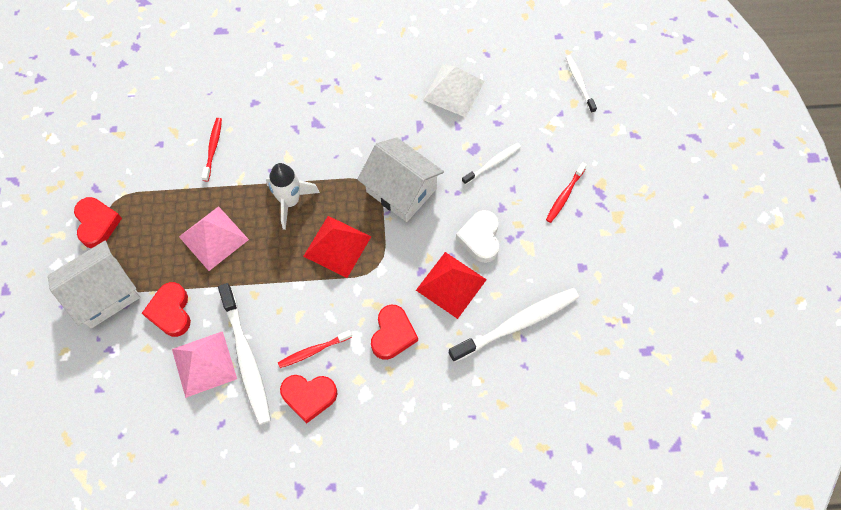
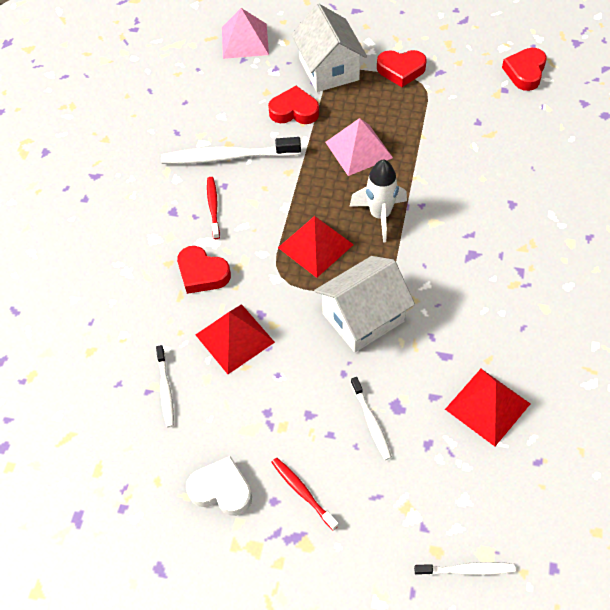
camera: 110 degrees right, 10 degrees down
pink pyramid [172,331,237,398] -> pink pyramid moved to [222,8,269,59]
red toothbrush [202,118,222,182] -> none
red heart [280,375,337,423] -> red heart moved to [502,48,547,91]
white pyramid [423,65,485,117] -> red pyramid [445,369,530,446]
white toothbrush [449,288,579,362] -> white toothbrush [156,345,174,427], size x0.53
white heart [456,210,499,263] -> white heart moved to [186,456,252,516]

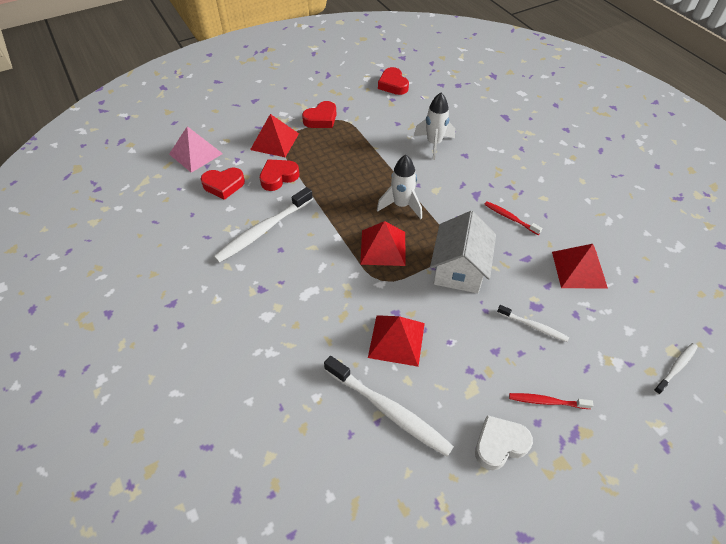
camera: 45 degrees left, 5 degrees down
white toothbrush [156,345,174,427] -> white toothbrush [324,356,454,457], size x1.87
red heart [177,246,231,294] -> red heart moved to [201,168,245,200]
red toothbrush [207,177,220,239] -> red toothbrush moved to [484,201,542,235]
white house [291,4,367,92] -> red pyramid [250,114,299,157]
pink pyramid [325,118,393,176] -> none
none -> white rocket [414,93,455,160]

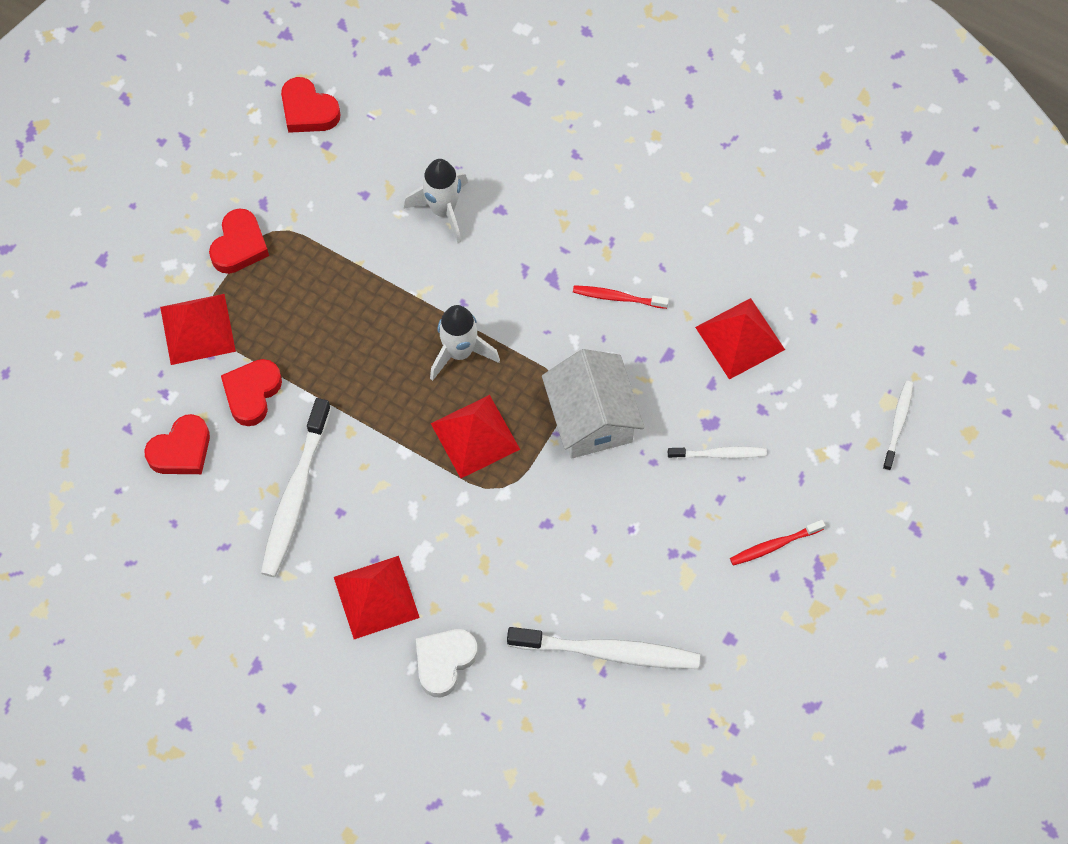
camera: 30 degrees left, 15 degrees up
pink pyramid [169,126,223,173] -> none
red pyramid [368,315,425,367] -> red pyramid moved to [334,556,420,639]
white heart [475,415,533,470] -> white heart moved to [416,629,478,697]

